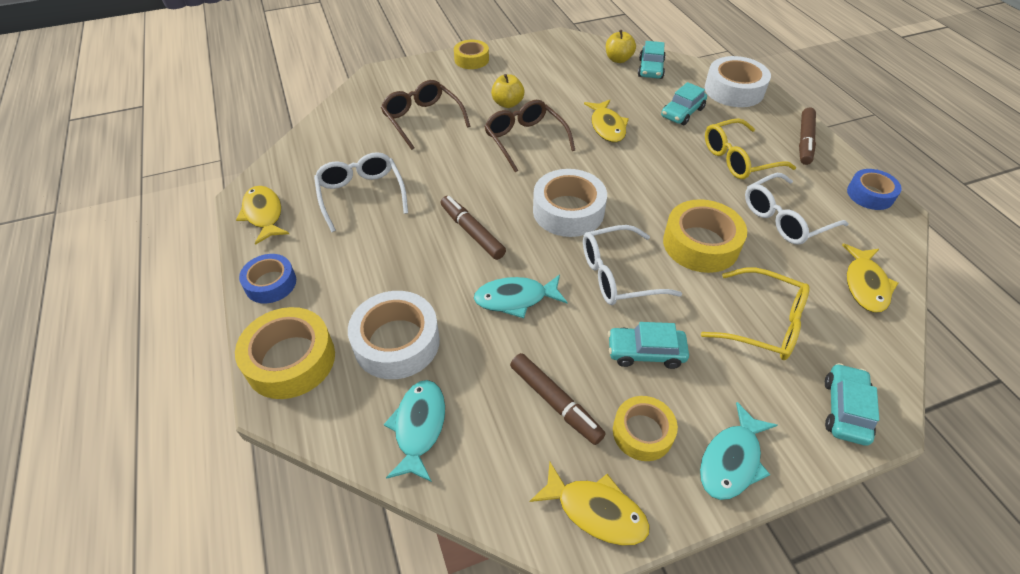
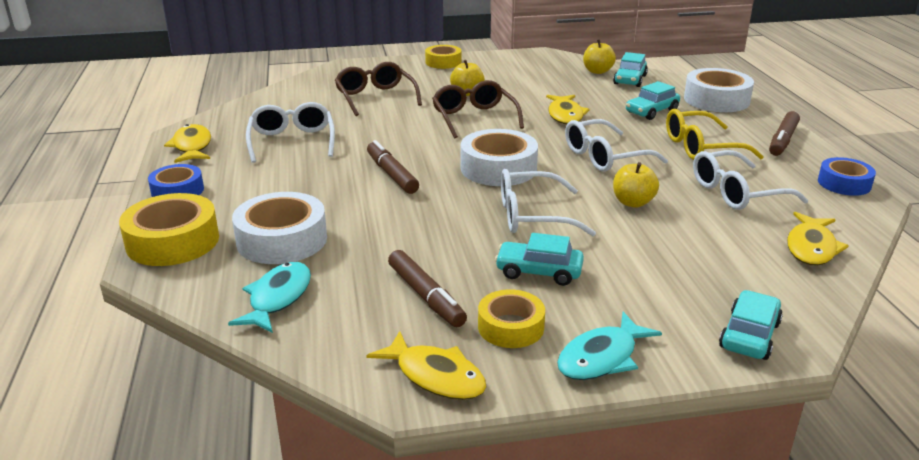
camera: 10 degrees right, 20 degrees down
turquoise fish [474,274,567,318] -> none
yellow tape [663,199,747,273] -> yellow apple [613,162,659,208]
yellow glasses [701,268,810,360] -> none
none -> white glasses [565,119,668,172]

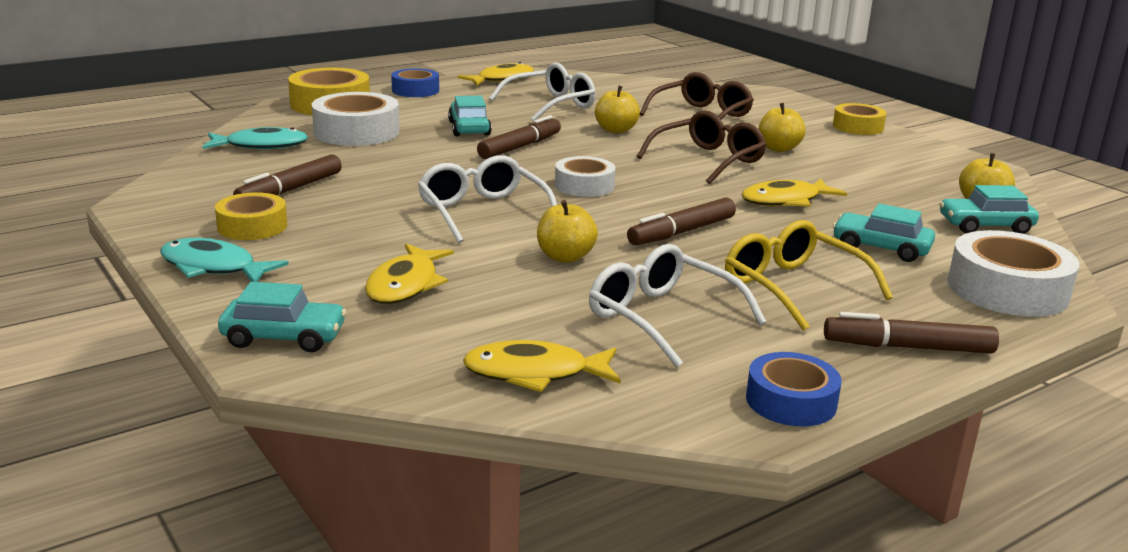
camera: 65 degrees right, 5 degrees down
yellow fish [366,331,486,400] -> yellow fish moved to [365,244,454,304]
white tape [461,129,538,186] -> white tape [555,156,616,197], size x0.63
turquoise car [495,233,584,286] -> turquoise car moved to [448,96,492,136]
white glasses [565,119,668,172] -> brown marker [627,197,736,245]
none -> yellow apple [595,86,640,133]

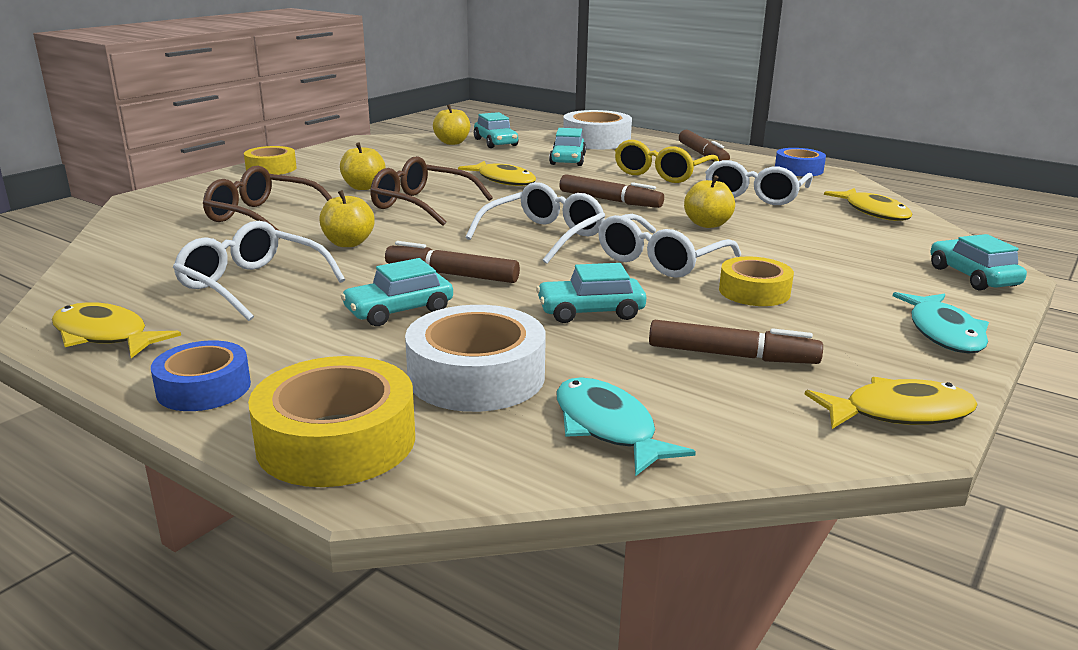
camera: 110 degrees left, 0 degrees up
yellow tape [215,192,287,240] -> yellow tape moved to [719,256,794,306]
yellow fish [365,244,454,304] -> yellow fish moved to [804,377,978,429]
white tape [555,156,616,197] -> white glasses [466,182,605,264]
none -> turquoise car [536,263,646,323]

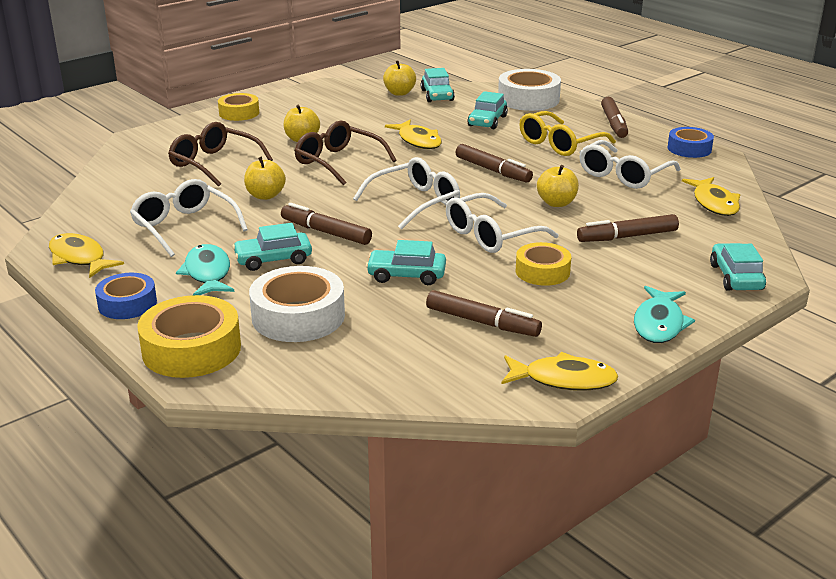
camera: 15 degrees right, 5 degrees up
turquoise fish [556,377,696,476] -> turquoise fish moved to [176,244,234,295]
none -> brown marker [577,214,679,242]

